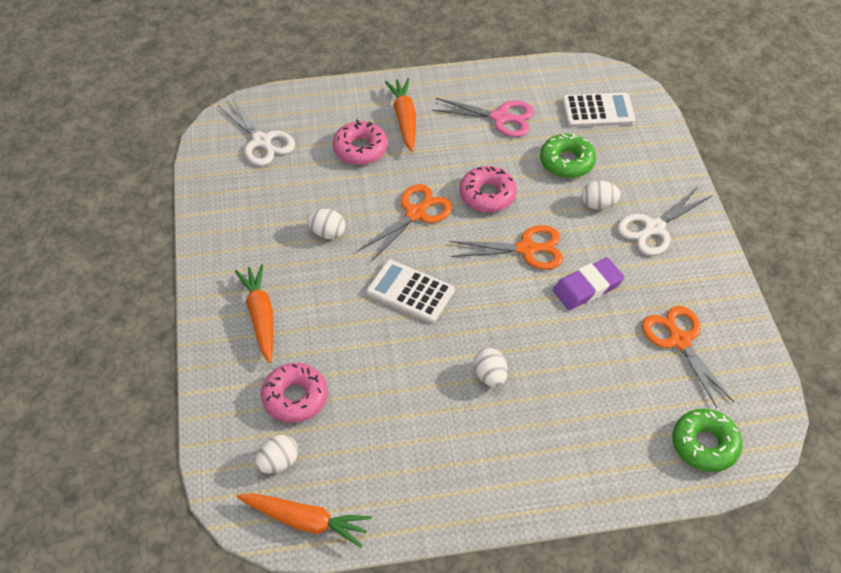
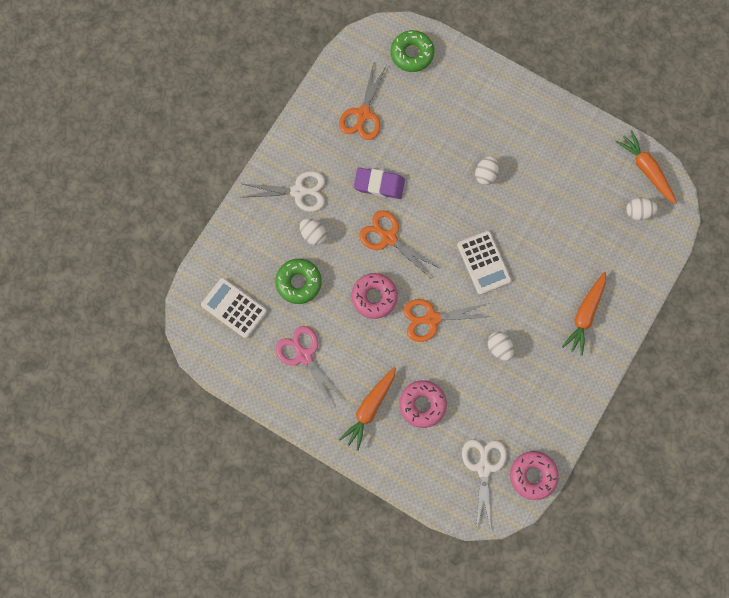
camera: 140 degrees left, 25 degrees up
pink donut [261,363,328,423] -> pink donut moved to [510,451,559,500]

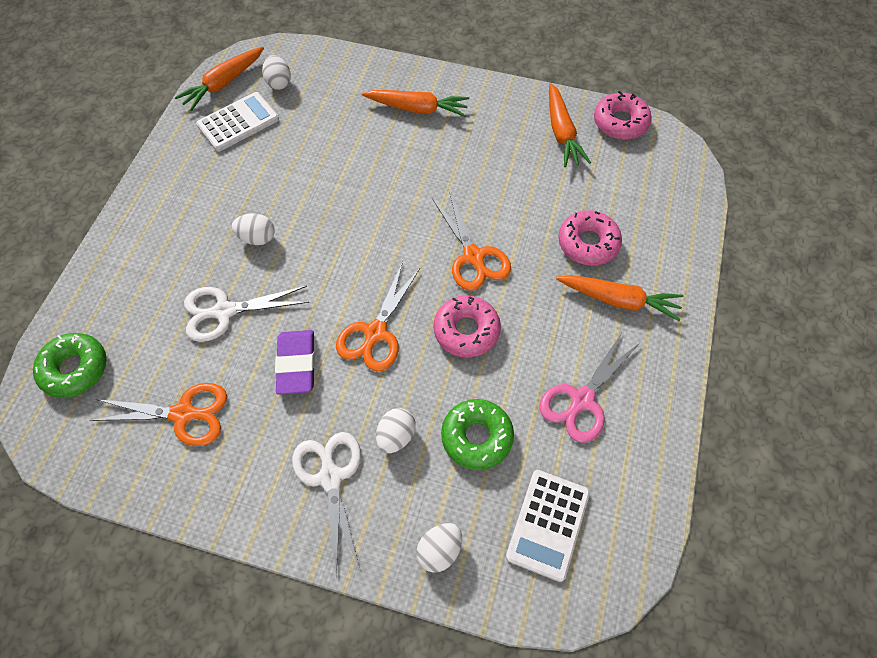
camera: 105 degrees left, 15 degrees down
white calculator [457,231,512,295] -> white calculator moved to [196,92,279,151]
white scissors [462,439,507,531] -> white scissors moved to [184,286,310,342]
white egg [488,332,514,361] -> white egg moved to [416,523,462,573]
none -> orange carrot [549,83,591,167]

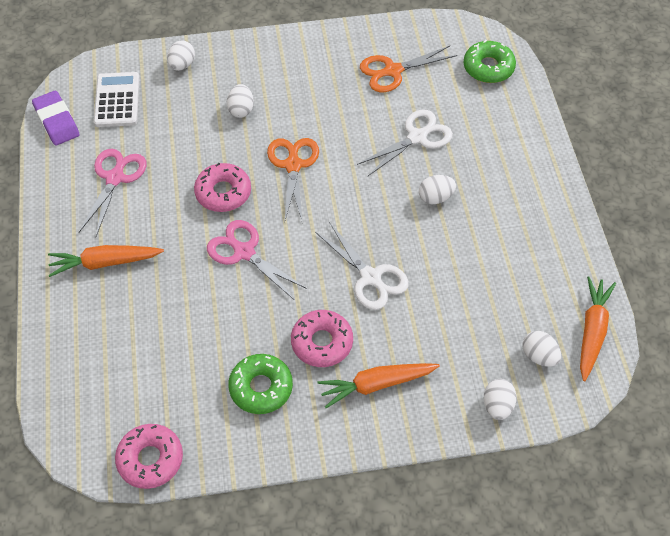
camera: 155 degrees right, 5 degrees down
white calculator [196,92,279,151] -> none
purple eraser [275,330,315,395] -> purple eraser moved to [32,91,80,145]
white scissors [292,432,361,577] -> white scissors moved to [315,222,409,310]
orange scissors [433,194,511,291] -> pink scissors [207,220,307,300]
green donut [441,399,514,470] -> green donut moved to [228,354,293,414]
orange carrot [549,83,591,167] -> none
pink donut [558,210,622,266] -> pink donut moved to [291,310,353,367]
none -> white egg [484,379,517,420]

